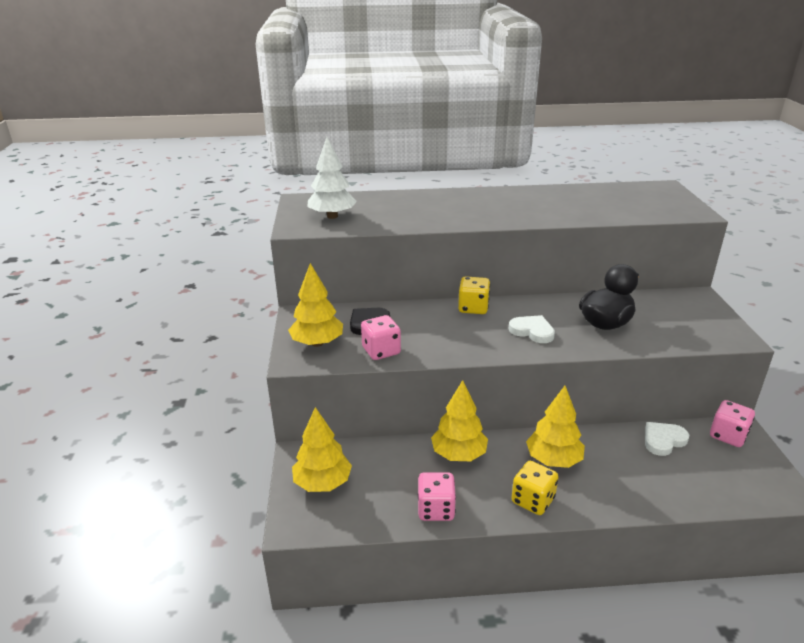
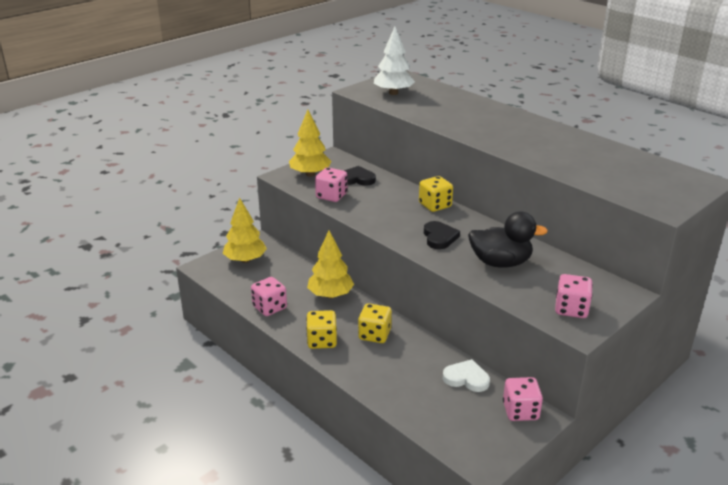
camera: 50 degrees right, 0 degrees up
white heart [509,315,555,343] -> black heart [424,221,460,249]
yellow tree [526,386,585,468] -> yellow dice [358,303,392,343]
none -> pink dice [555,274,593,318]

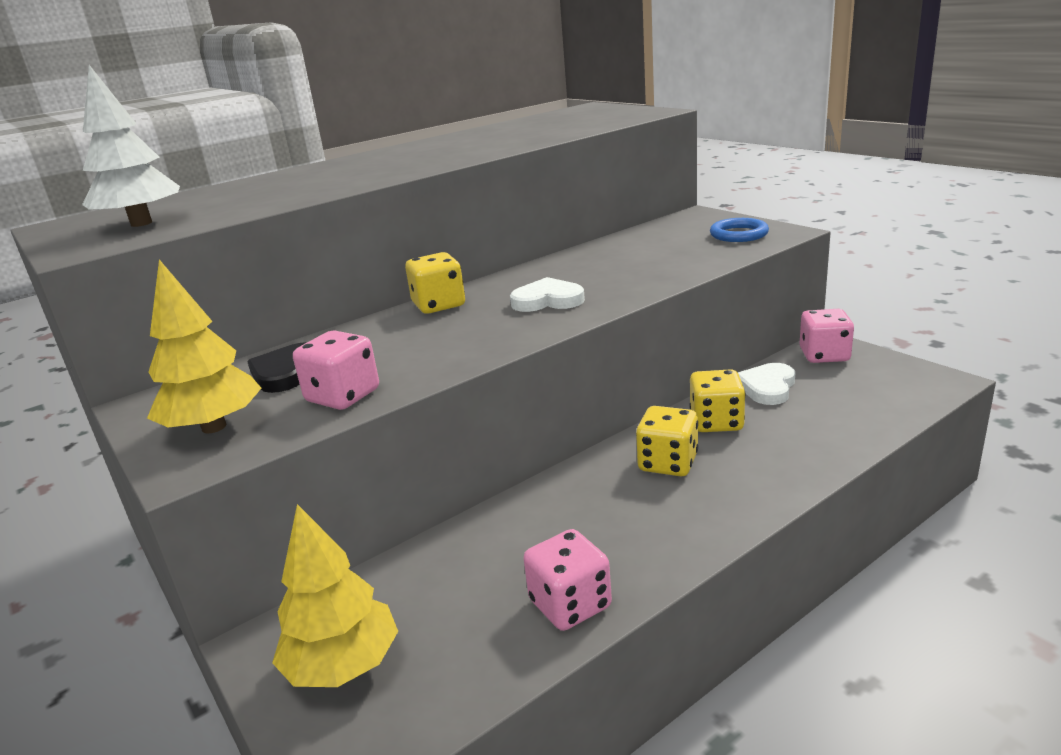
camera: 80 degrees left, 5 degrees down
yellow dice [306,310,337,349] -> yellow dice moved to [689,369,746,432]
yellow tree [307,231,354,298] -> none
black heart [424,221,460,249] -> white heart [510,277,585,312]
black duck [468,211,548,268] -> none
pink dice [555,274,593,318] -> blue ring [710,218,769,242]

